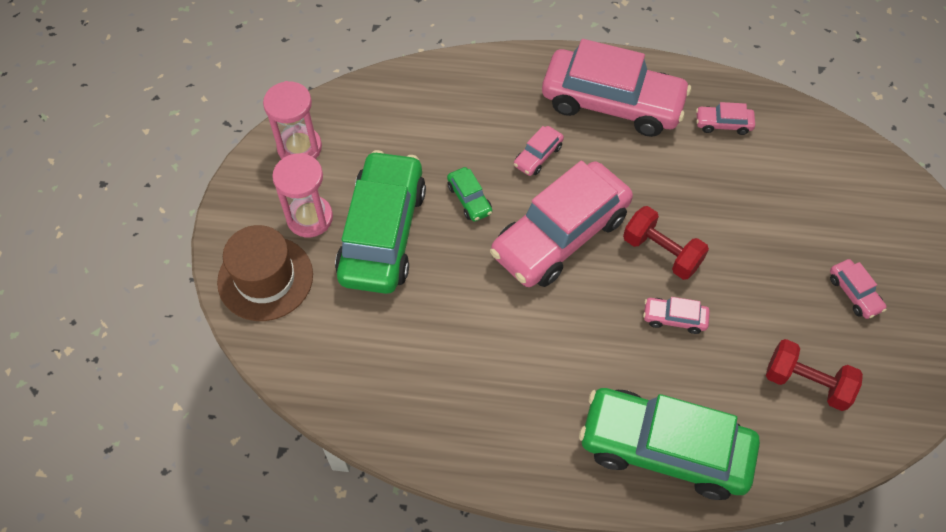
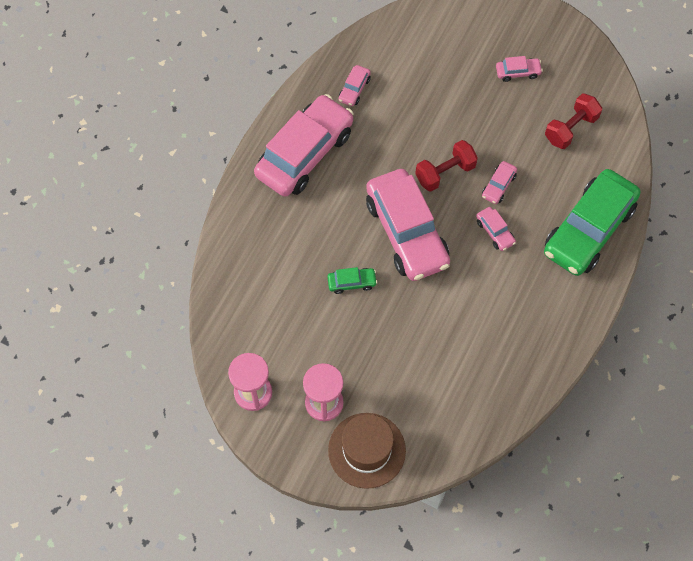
camera: 70 degrees left, 5 degrees up
green car [335,150,426,294] -> none
pink car [514,126,564,176] -> pink car moved to [476,207,516,251]

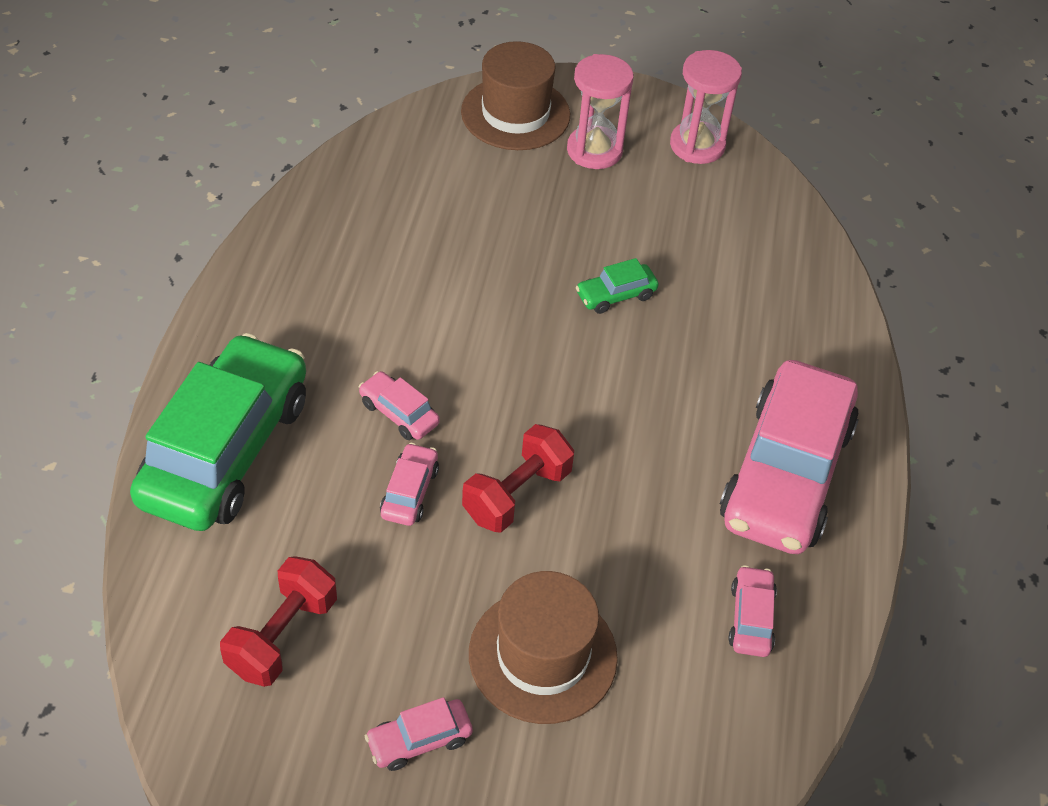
camera: 160 degrees right, 15 degrees down
pink car [366,169,450,281] -> none
none -> brown hat [469,571,618,724]

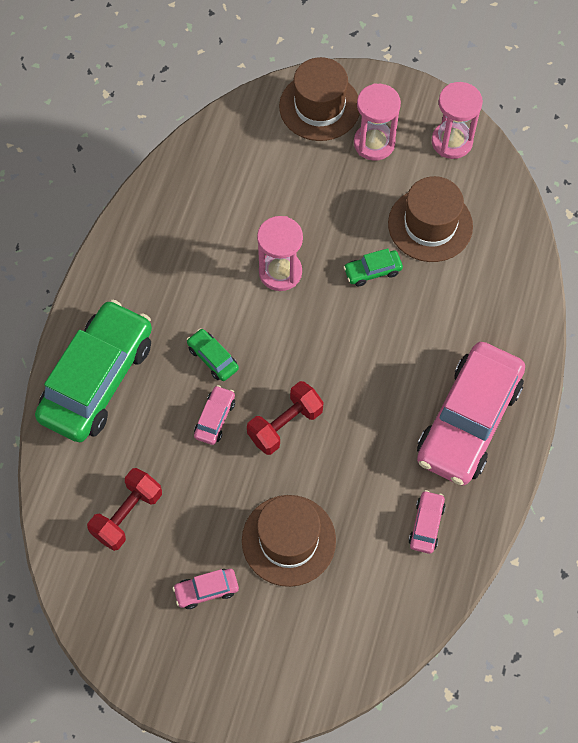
camera: 10 degrees right, 15 degrees up
pink car [359,371,440,440] -> green car [187,329,239,381]
none -> pink hourglass [257,216,303,291]
none -> brown hat [388,176,473,262]

